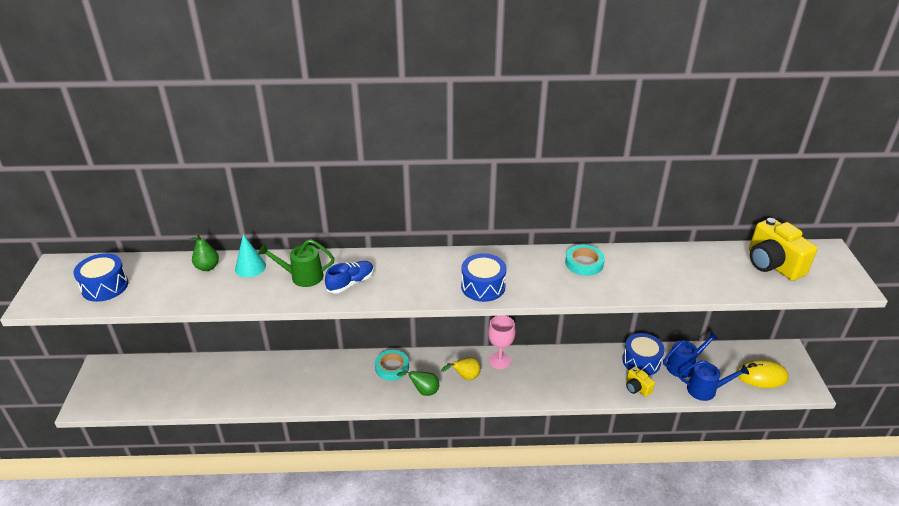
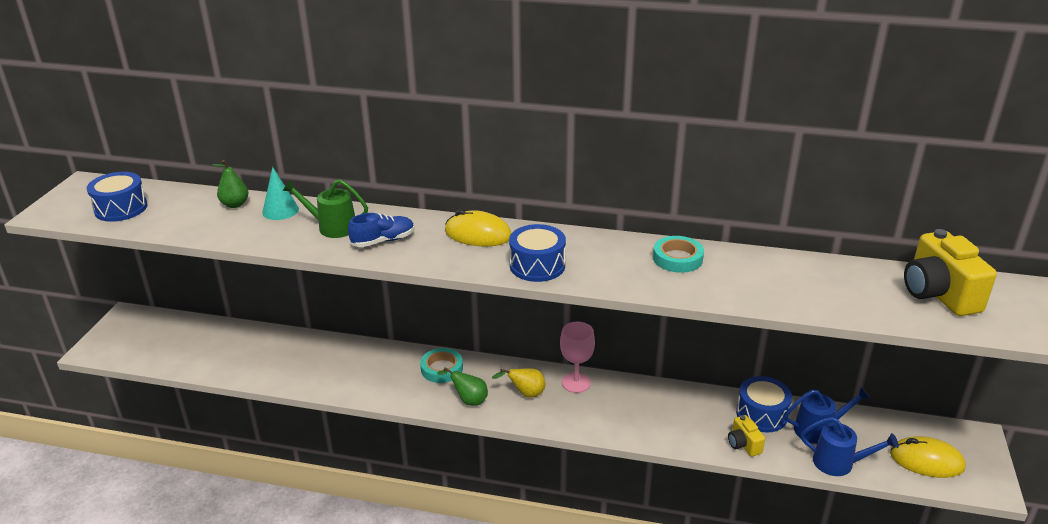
camera: 15 degrees right, 5 degrees down
none -> yellow mouse [445,210,511,247]

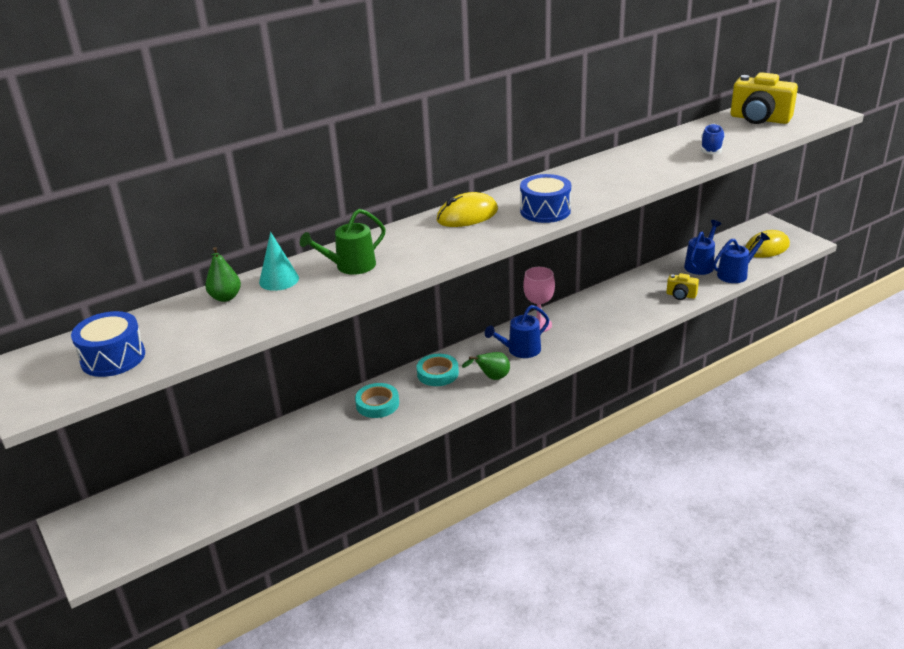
camera: 45 degrees left, 0 degrees up
blue shoe [348,213,414,247] -> blue shoe moved to [701,123,725,155]
yellow pear [492,369,545,398] -> blue watering can [485,305,549,358]
turquoise tape [653,236,704,273] -> turquoise tape moved to [355,383,399,418]
blue drum [736,376,792,433] -> none

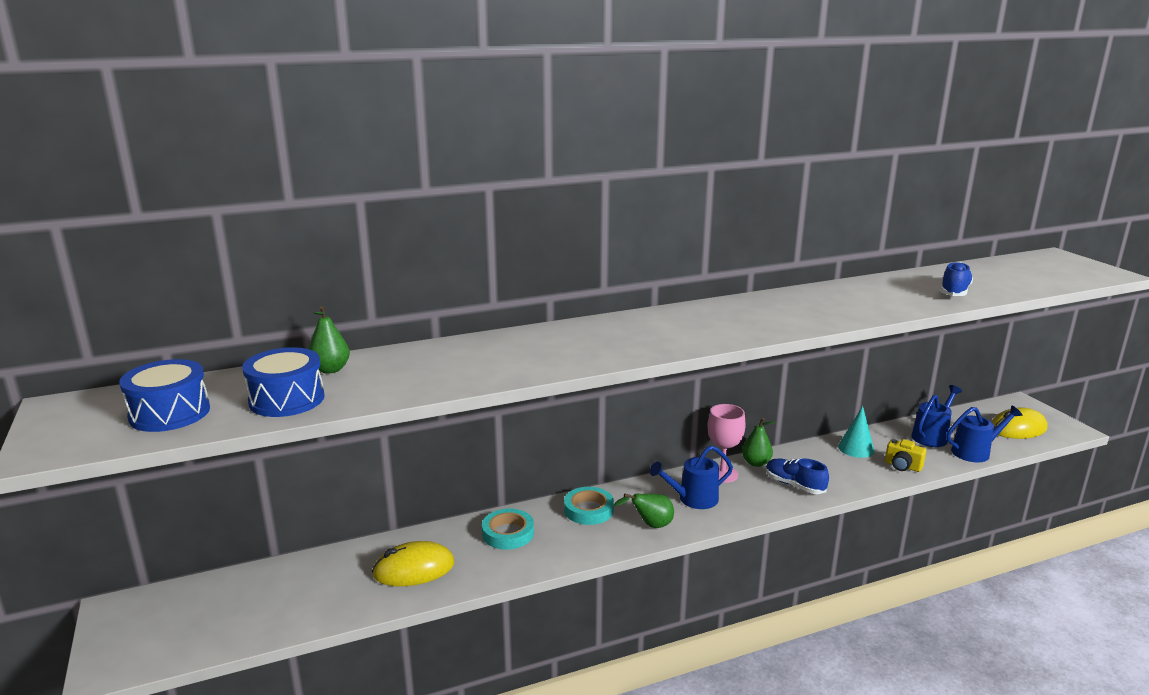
camera: 10 degrees right, 10 degrees down
turquoise cone [259,232,299,291] -> turquoise cone moved to [838,406,874,458]
green watering can [300,209,386,275] -> none
yellow mouse [437,192,498,227] -> yellow mouse moved to [372,541,455,586]
blue drum [520,174,571,223] -> blue drum moved to [242,347,324,417]
yellow camera [731,72,798,124] -> none
none -> green pear [742,418,775,467]
none -> blue shoe [766,458,829,494]

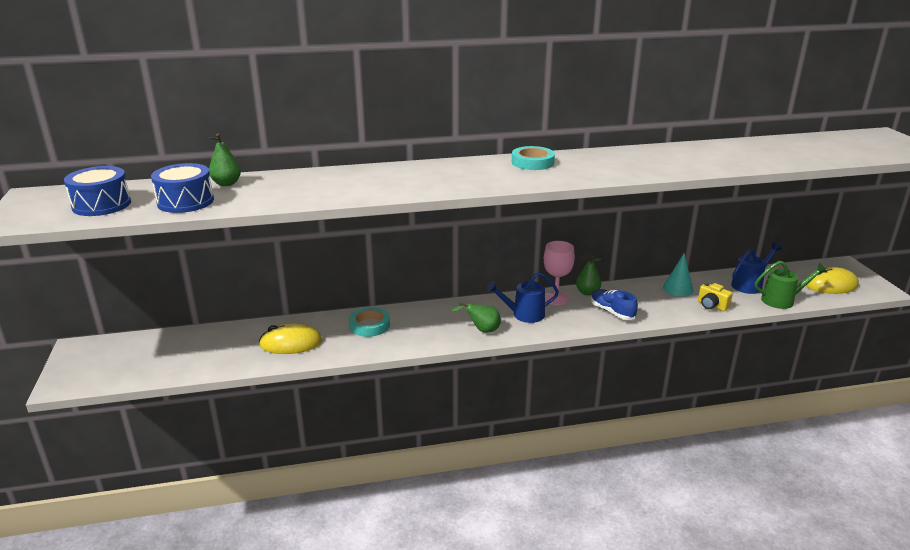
camera: 10 degrees right, 5 degrees up
turquoise tape [564,487,614,525] -> turquoise tape moved to [512,146,555,170]
blue shoe [940,262,973,296] -> none
blue watering can [946,406,1022,462] -> green watering can [755,261,827,309]

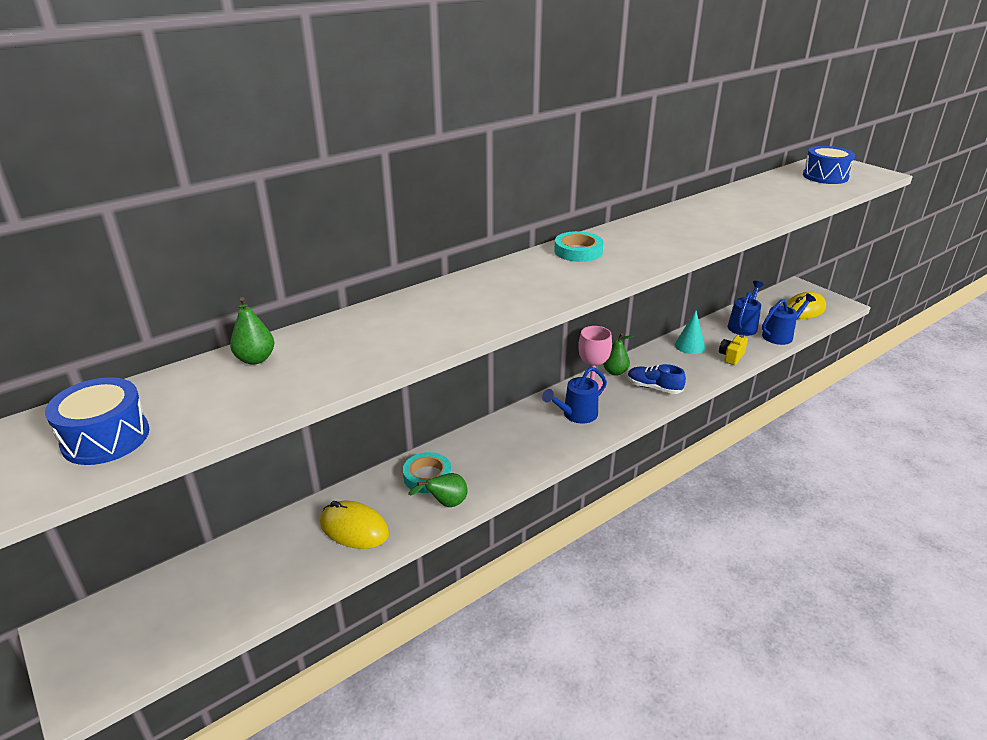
camera: 25 degrees left, 5 degrees up
blue drum [151,163,214,213] -> blue drum moved to [803,146,855,184]
yellow mouse [259,322,322,354] -> yellow mouse turned 60 degrees clockwise [320,501,389,549]
green pear [451,303,501,333] -> green pear moved to [408,473,468,507]
yellow camera [698,283,733,311] -> yellow camera turned 105 degrees clockwise [719,335,748,365]
green watering can [755,261,827,309] -> blue watering can [762,293,816,345]

